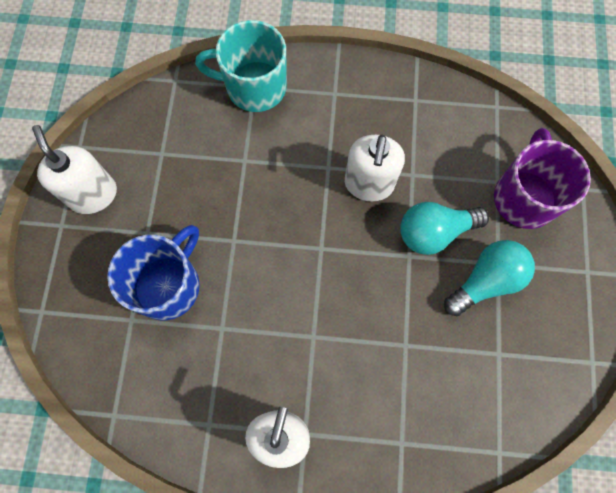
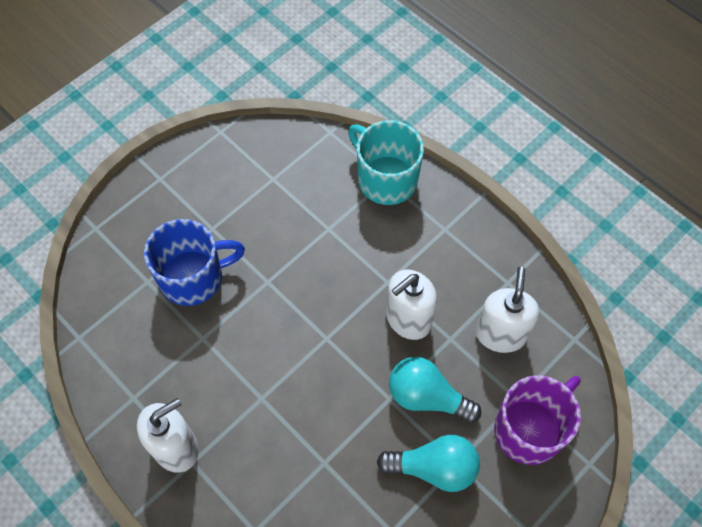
camera: 40 degrees right, 10 degrees down
white soap dispenser [32,125,117,214] -> white soap dispenser moved to [476,267,539,353]

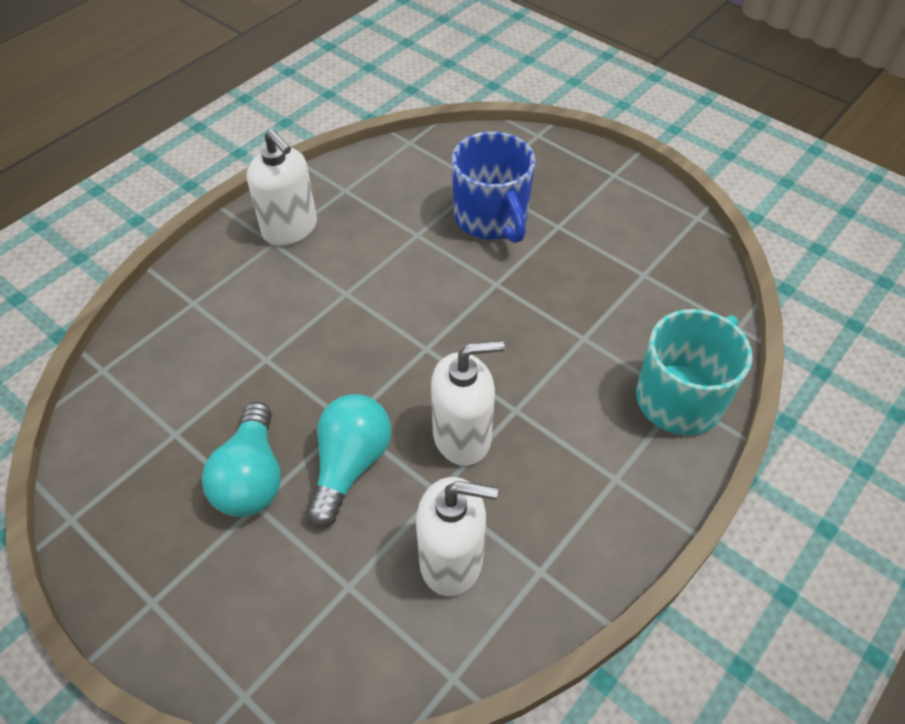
camera: 85 degrees right, 10 degrees down
white soap dispenser [386,270,437,340] -> white soap dispenser turned 120 degrees clockwise [431,341,505,466]
purple mug [494,375,581,465] -> none

